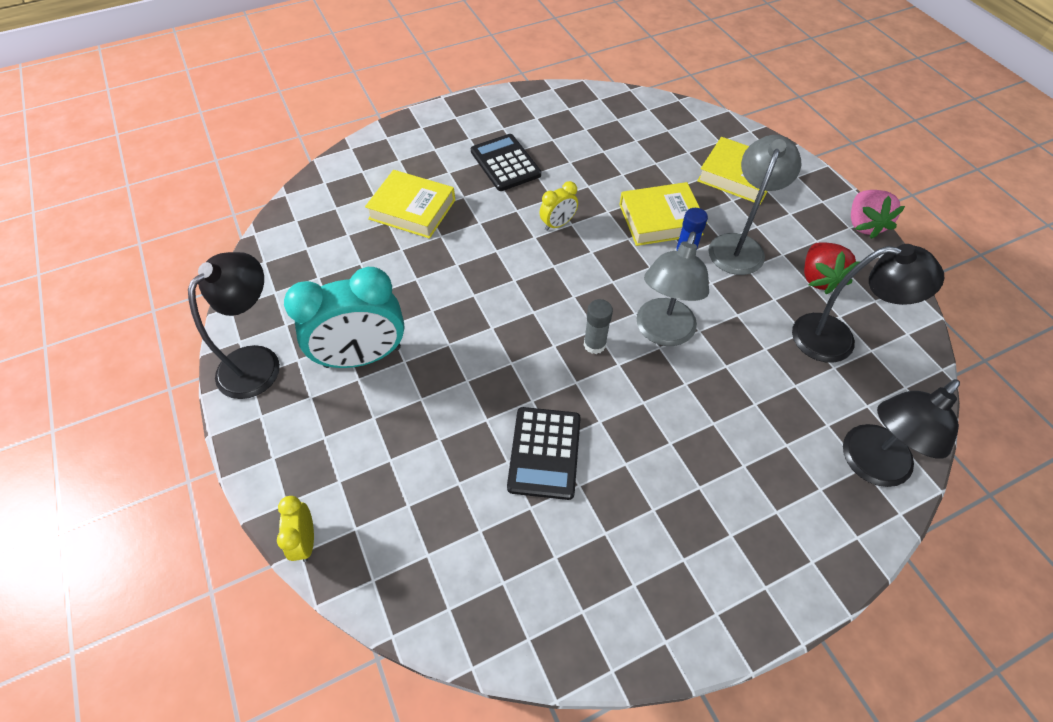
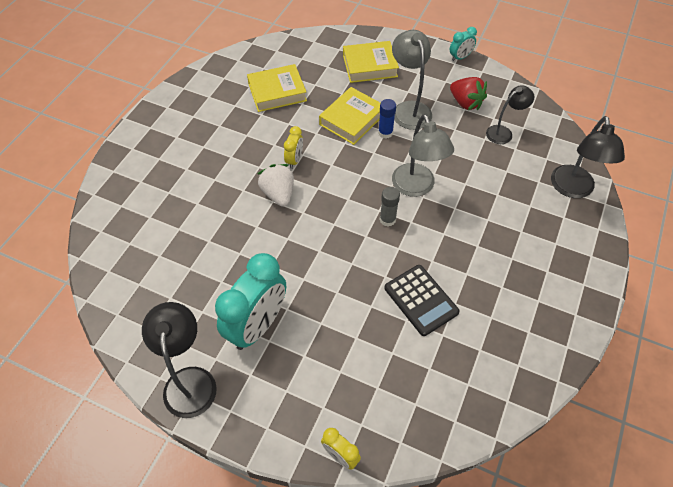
camera: 40 degrees left, 0 degrees up
yellow book [365,170,455,239] -> yellow book moved to [247,64,307,112]
black calculator [471,134,541,191] -> none
black lamp [792,244,944,363] -> black lamp [486,85,534,144], size x0.64
pink strawberry [851,190,905,239] -> turquoise clock [450,27,477,61]
none -> white strawberry [258,164,294,207]

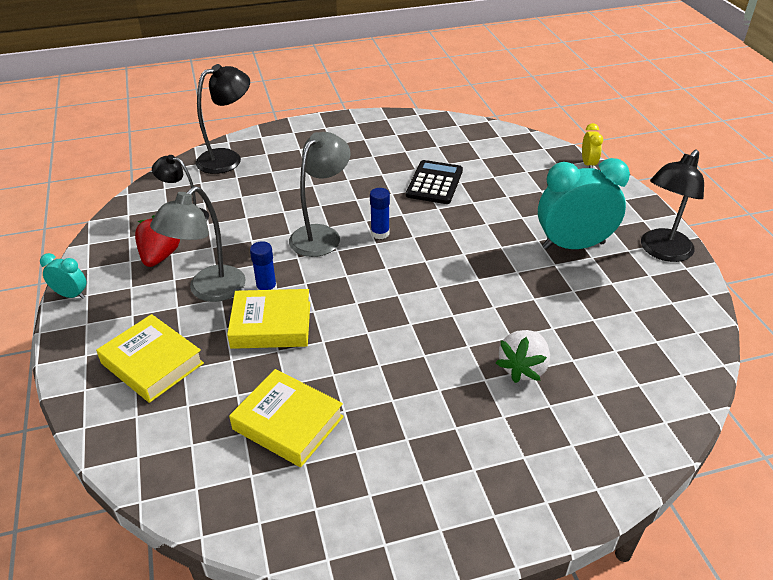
camera: 130 degrees left, 15 degrees down
white strawberry [258,164,294,207] -> white strawberry moved to [496,330,550,383]
yellow clock [284,126,303,169] -> none
grey glue stick [380,187,400,226] -> blue glue stick [370,188,390,239]

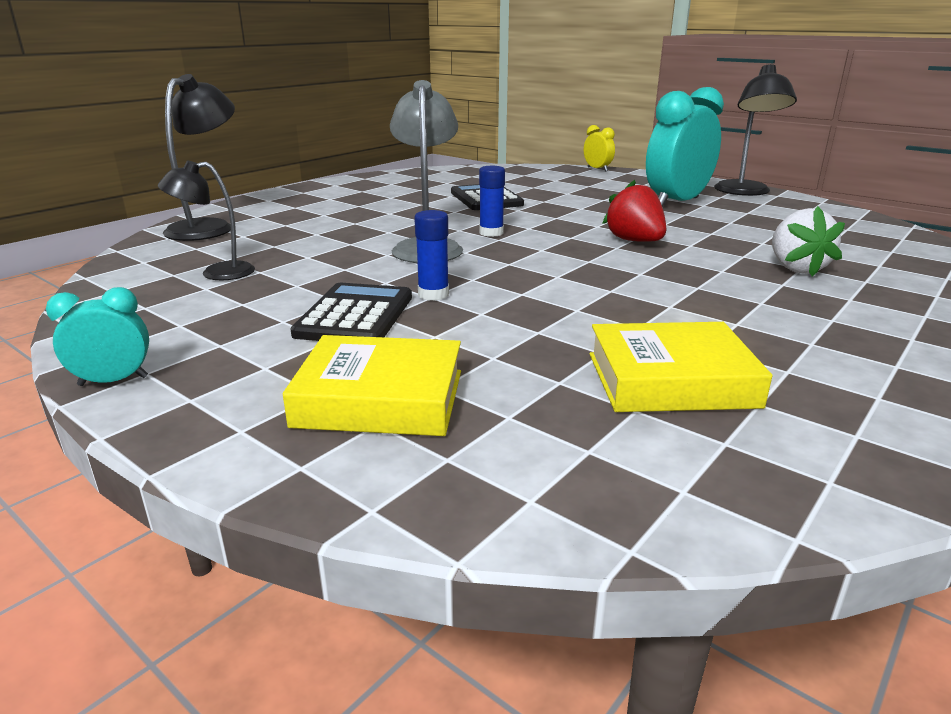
camera: 35 degrees left, 15 degrees down
red strawberry [135,215,180,267] -> red strawberry moved to [602,180,666,242]
grey lamp [150,186,246,302] -> black calculator [290,283,412,341]
yellow book [227,289,310,349] -> none

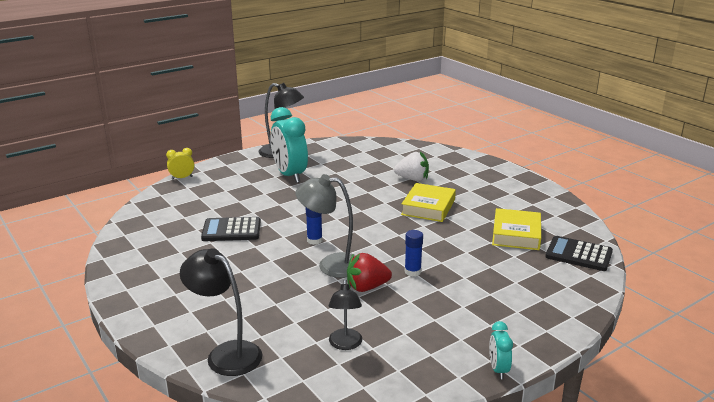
camera: 75 degrees left, 0 degrees up
yellow book [283,335,461,436] -> yellow book moved to [401,183,456,222]
black calculator [290,283,412,341] -> black calculator moved to [545,236,613,271]
red strawberry [602,180,666,242] -> red strawberry moved to [347,253,392,292]

